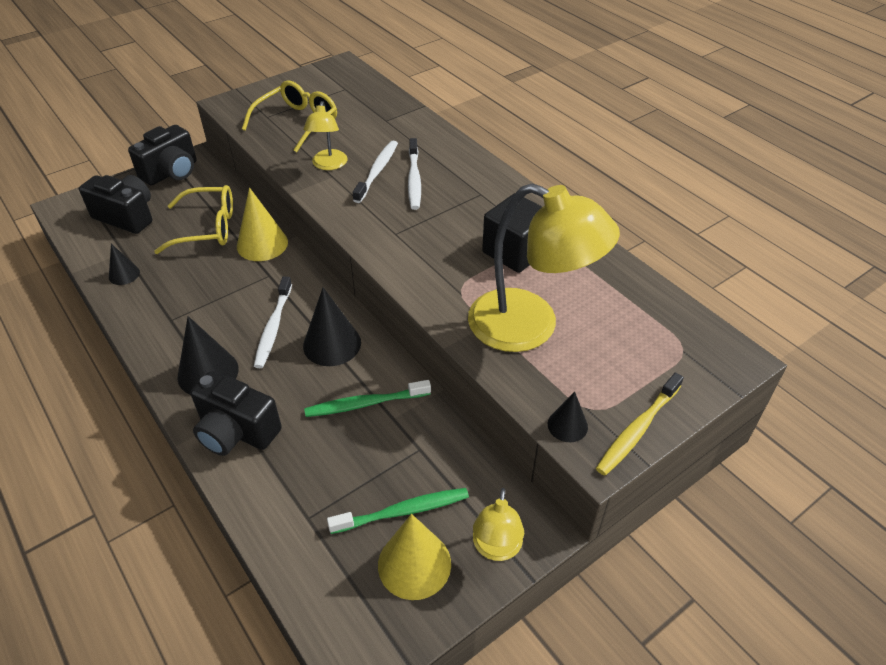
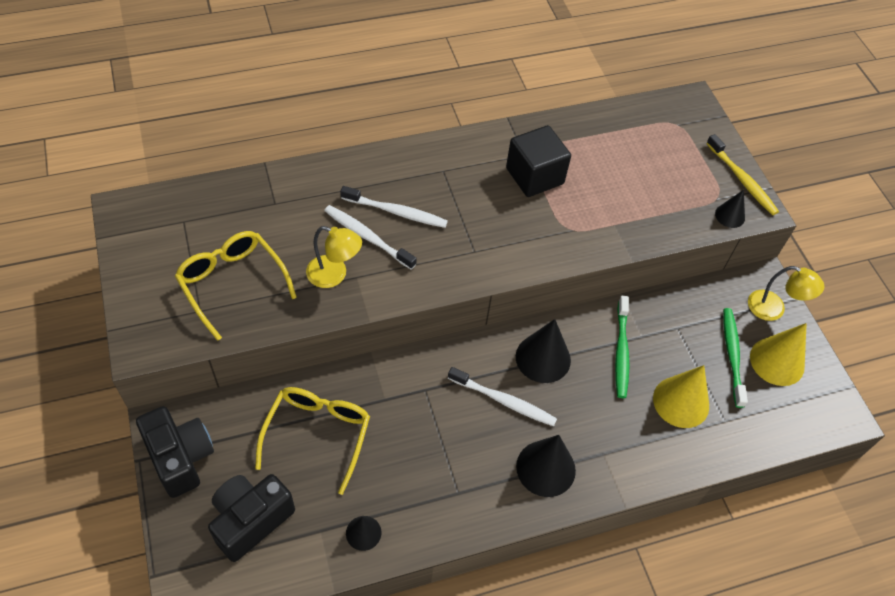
camera: 75 degrees left, 10 degrees up
black camera [191,371,282,456] -> none
yellow cone [237,187,288,261] -> yellow cone moved to [653,365,709,428]
yellow lamp [468,183,620,352] -> none

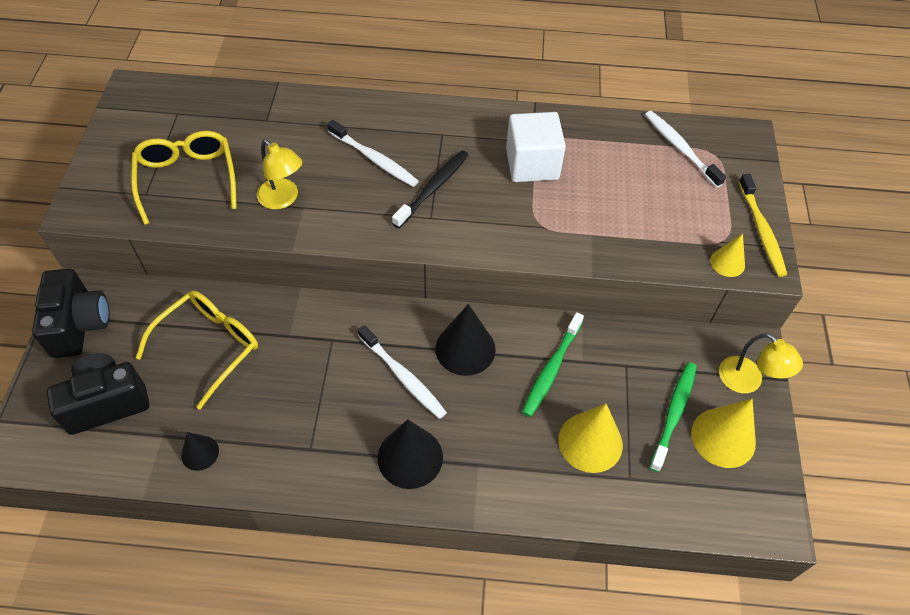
camera: 25 degrees right, 0 degrees up
white toothbrush [324,205,417,270] -> white toothbrush moved to [645,111,726,188]
black cube [506,125,571,197] -> white cube [506,112,566,182]
black cone [715,190,745,228] -> yellow cone [710,234,745,277]
none -> black toothbrush [392,150,468,228]

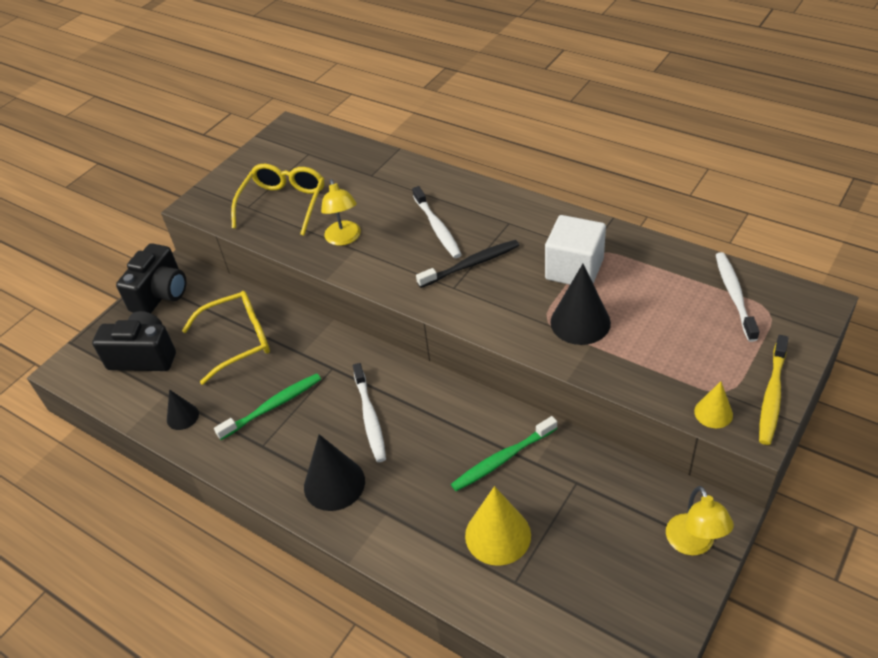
camera: 35 degrees right, 10 degrees down
black cone [435,304,496,376] -> black cone moved to [550,264,611,345]
green toothbrush [649,362,697,472] -> green toothbrush moved to [214,373,321,440]
yellow cone [691,399,756,468] -> none

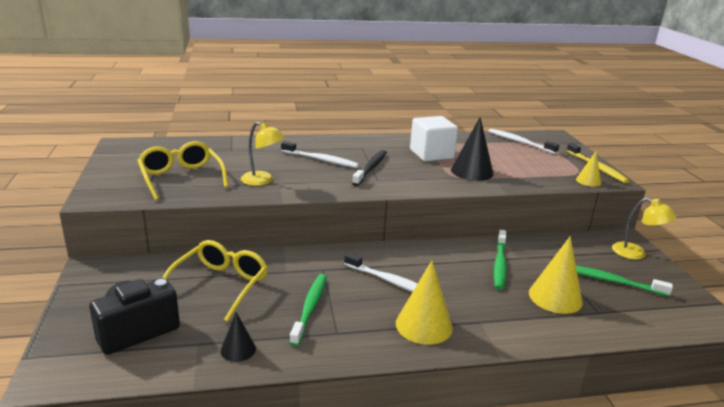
camera: 50 degrees left, 20 degrees down
black camera [116,243,186,313] -> none
black cone [304,434,365,511] -> yellow cone [396,260,453,345]
none -> green toothbrush [576,265,673,296]

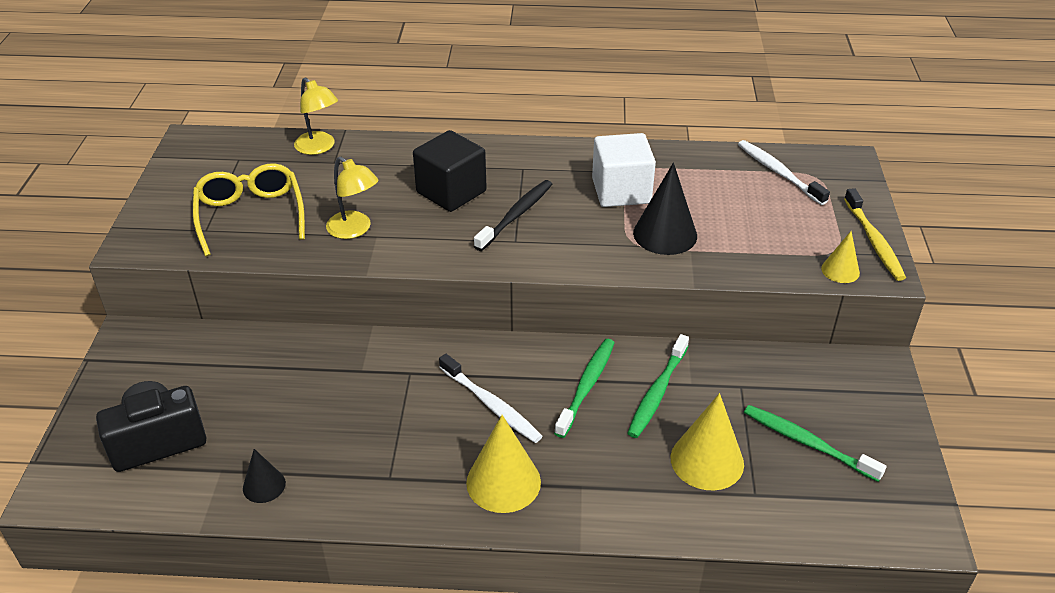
camera: 15 degrees right, 15 degrees up
yellow glasses [163,240,268,322] -> none
white toothbrush [281,141,360,168] -> black cube [413,130,487,212]
green toothbrush [290,274,327,346] -> green toothbrush moved to [554,339,615,438]
yellow lamp [612,198,677,260] -> yellow lamp moved to [294,78,338,155]

